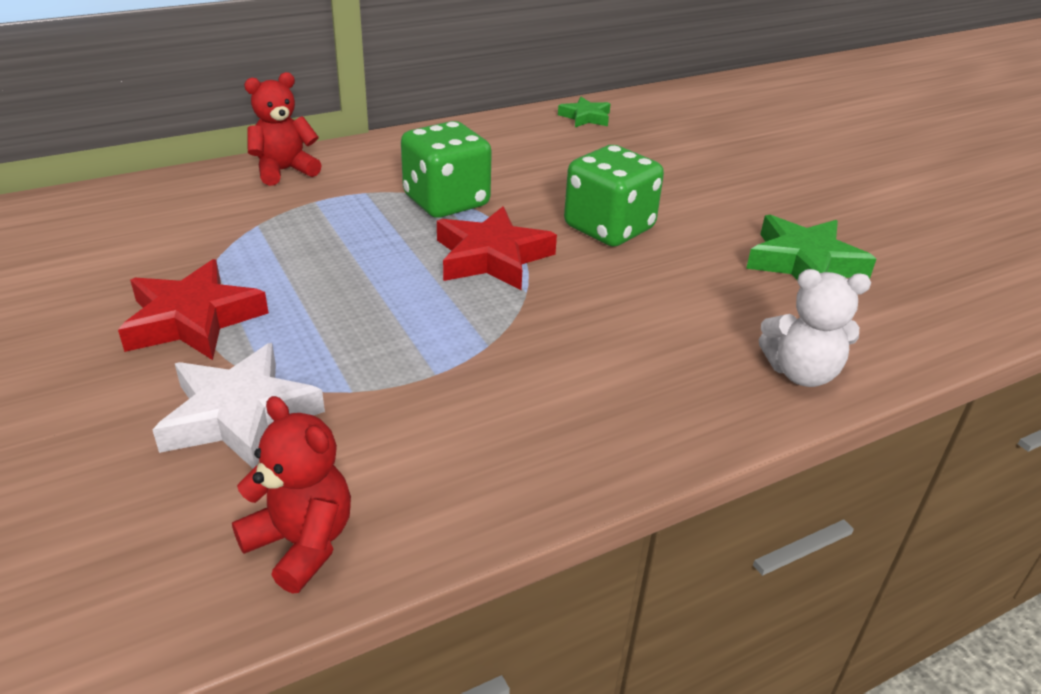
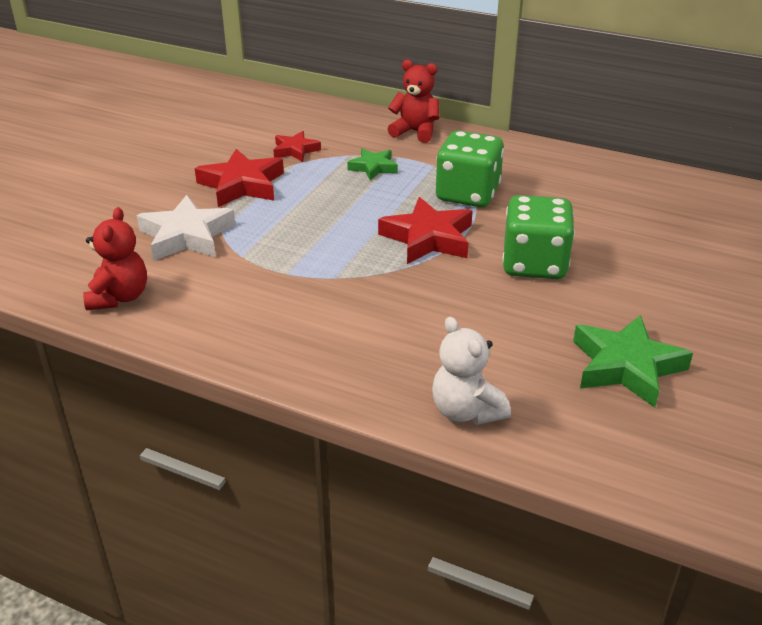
camera: 55 degrees right, 0 degrees up
green star [558,97,611,127] -> green star moved to [347,148,398,180]
none -> red star [273,131,321,162]

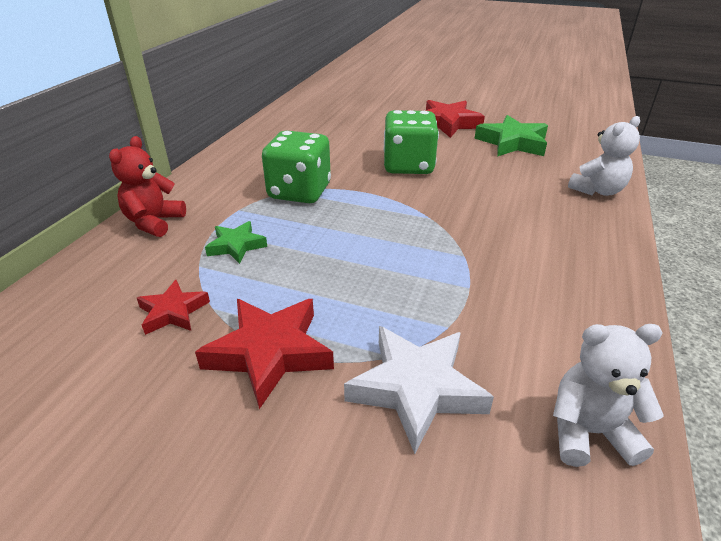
camera: 95 degrees left, 0 degrees up
red teddy bear [83,207,147,310] -> white teddy bear [553,324,664,467]
red star [378,197,472,264] -> red star moved to [424,100,485,138]

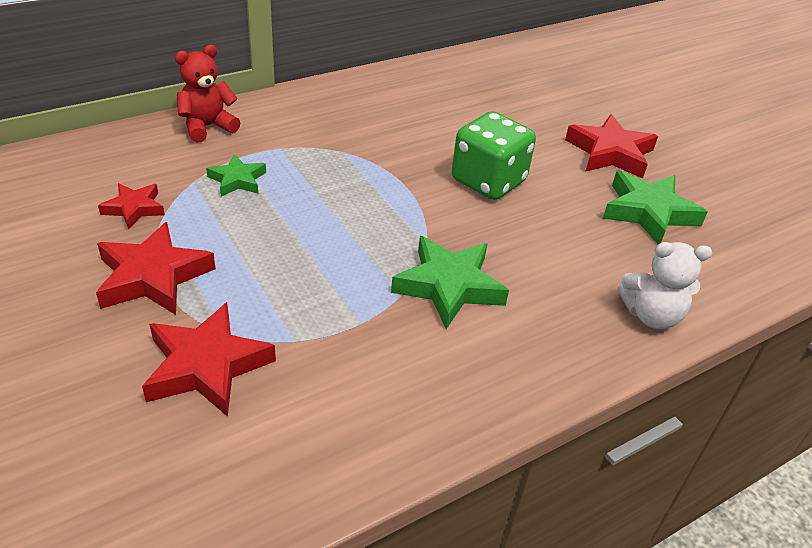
camera: 35 degrees right, 5 degrees up
green dice [262,130,331,203] -> none
white star [344,326,494,454] -> red star [142,302,276,417]
white teddy bear [553,324,664,467] -> none
none -> green star [391,236,509,329]

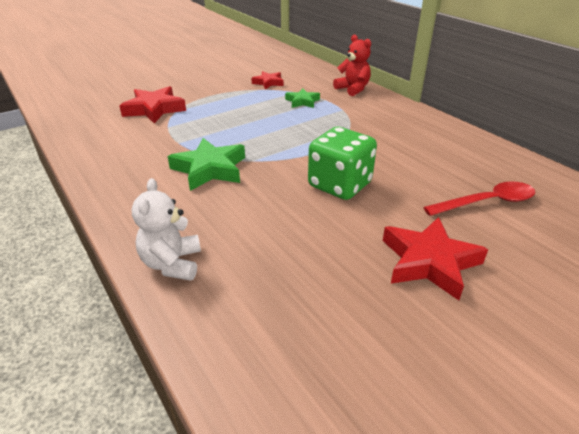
camera: 90 degrees right, 5 degrees down
red star [96,222,216,315] -> none
green star [603,171,708,245] -> none
none -> red spoon [423,181,535,216]

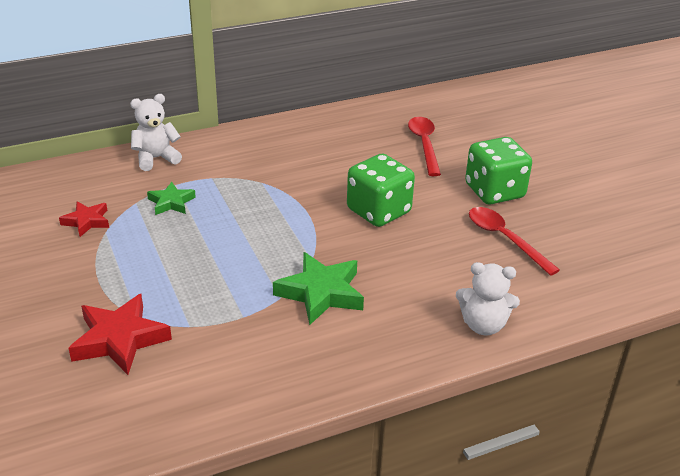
camera: 80 degrees left, 0 degrees up
red teddy bear [333,35,371,96] -> white teddy bear [130,94,182,171]
red star [383,217,488,300] -> green dice [465,137,532,205]
none -> red spoon [469,207,560,276]

